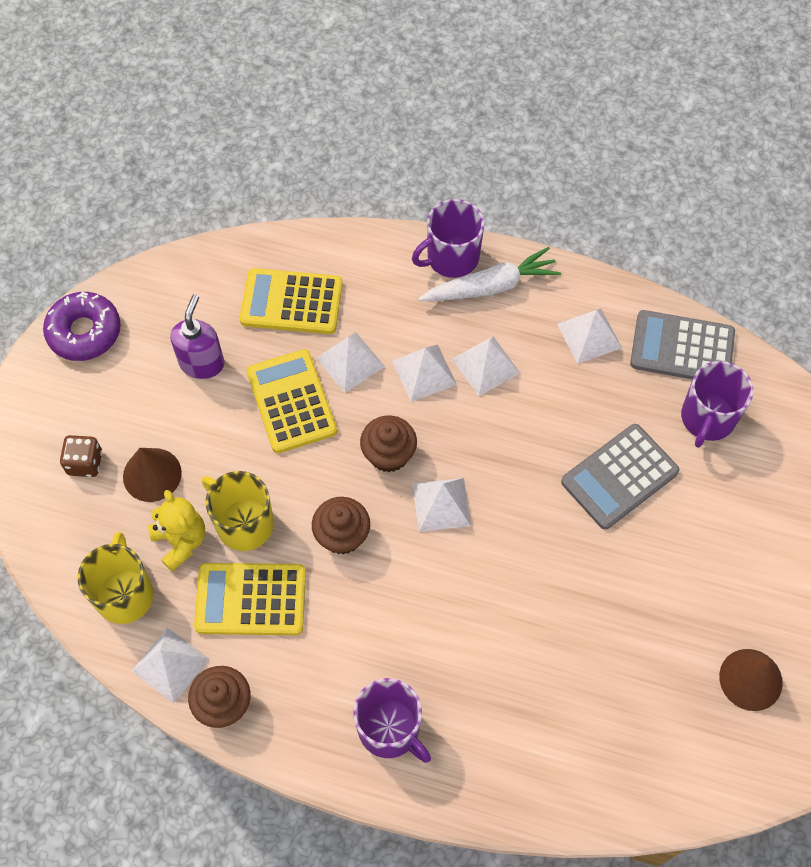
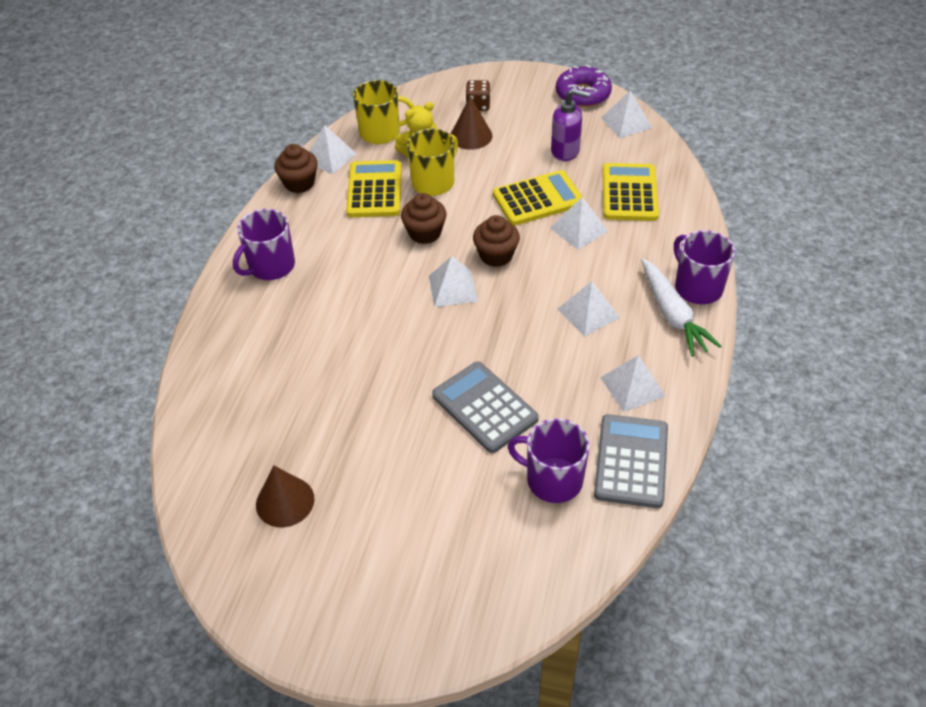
camera: 90 degrees right, 15 degrees down
white pyramid [392,344,457,402] -> white pyramid moved to [601,90,652,138]

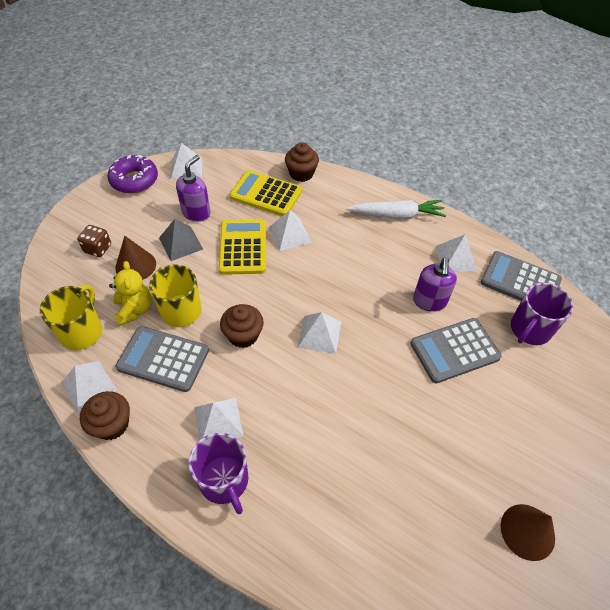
camera: 75 degrees left, 5 degrees up
yellow calculator [346,160,402,217] -> grey calculator [116,326,209,392]
brown cupcake [473,215,520,267] -> brown cupcake moved to [285,142,319,182]
white pyramid [557,281,620,337] -> white pyramid moved to [194,398,244,440]
purple mug [674,230,735,304] -> none
none -> grey pyramid [159,219,203,261]
none -> purple soap dispenser [413,257,457,312]

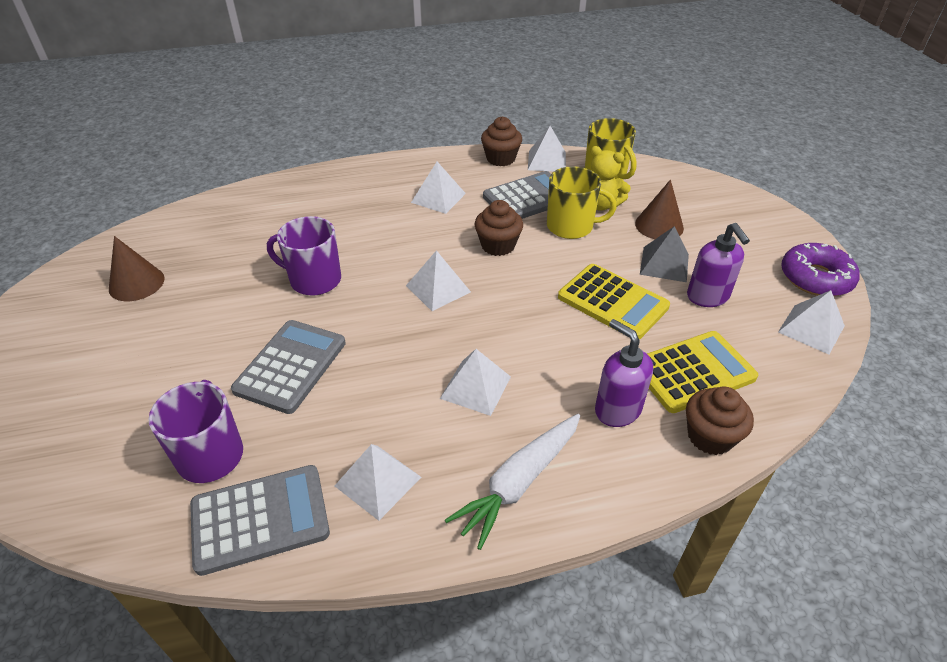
camera: 135 degrees right, 10 degrees down
brown dice [77,225,111,257] -> none
purple mug [188,433,248,514] -> purple mug moved to [267,216,341,296]
white pyramid [269,210,312,251] -> white pyramid moved to [440,349,511,416]
purple soap dispenser [413,257,457,312] -> purple soap dispenser moved to [595,319,653,427]

